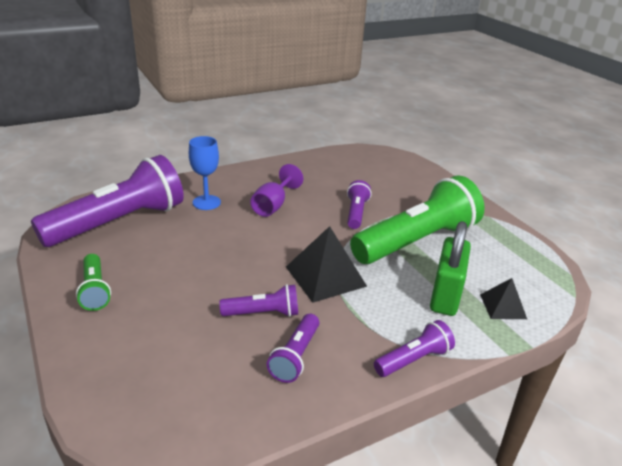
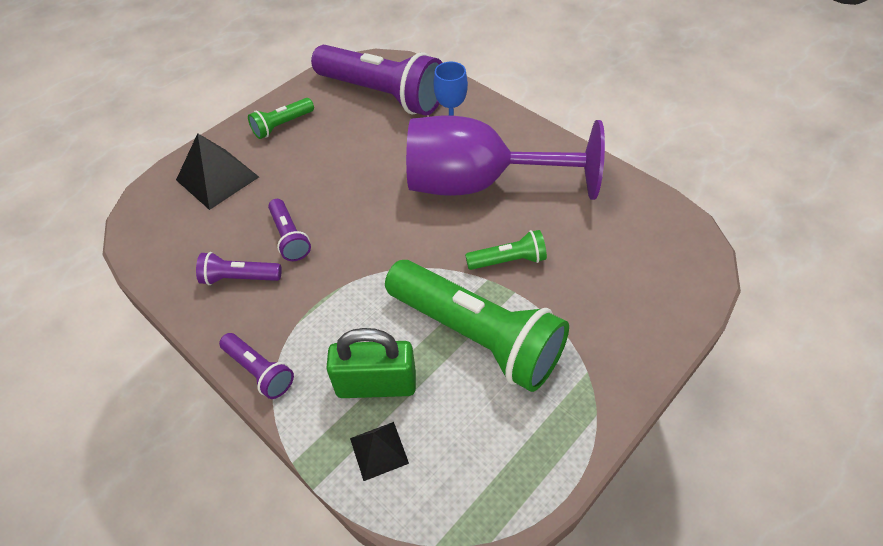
camera: 75 degrees right, 20 degrees up
purple goblet [250,164,303,217] -> purple goblet [406,115,605,200], size x2.22
black pyramid [286,226,367,303] -> black pyramid moved to [176,133,259,210]
purple flashlight [347,180,371,229] -> green flashlight [465,230,547,270]

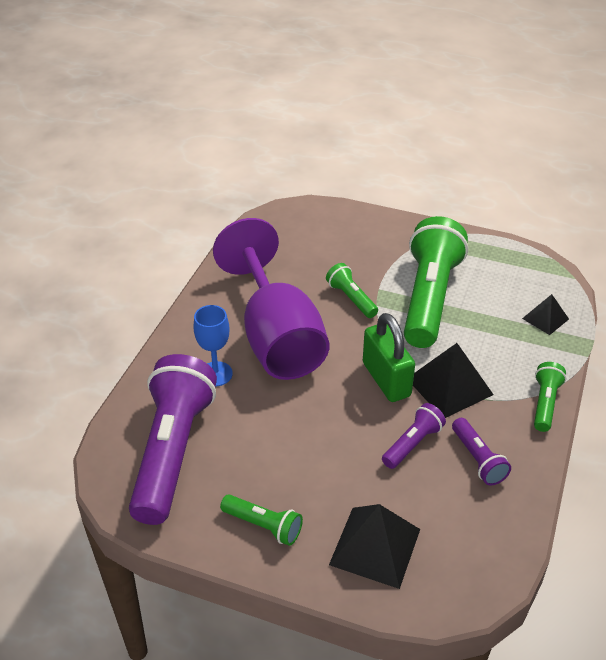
camera: 115 degrees left, 10 degrees down
purple flashlight [219,333,294,399] -> green flashlight [534,362,566,432]
green padlock [326,328,416,398] -> green padlock moved to [363,313,415,402]
none -> black pyramid [413,343,494,418]

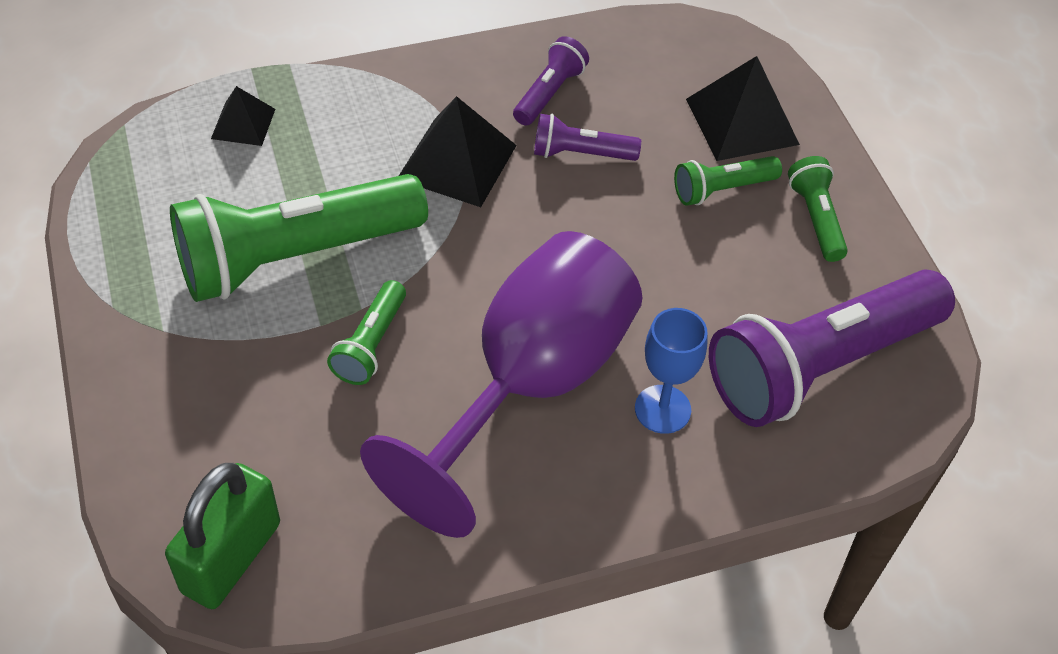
camera: 130 degrees left, 10 degrees up
green padlock [363,313,415,402] -> green padlock moved to [165,463,280,609]
green flashlight [534,362,566,432] -> green flashlight moved to [674,156,782,206]

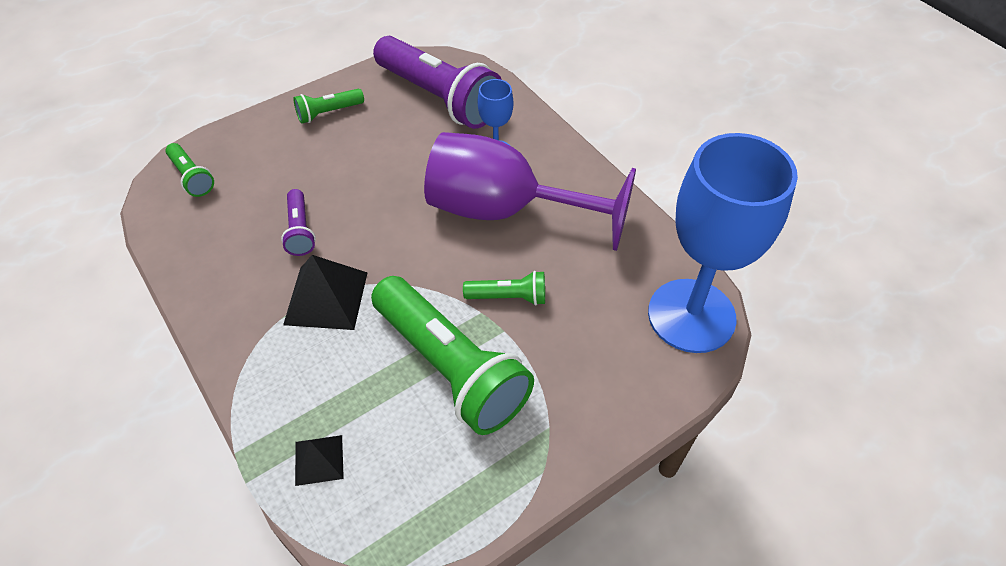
camera: 105 degrees left, 0 degrees up
green padlock [165,463,280,609] -> blue goblet [648,133,798,353]
purple flashlight [513,36,589,126] -> none
green flashlight [674,156,782,206] -> green flashlight moved to [165,143,214,197]
black pyramid [686,56,800,161] -> none

